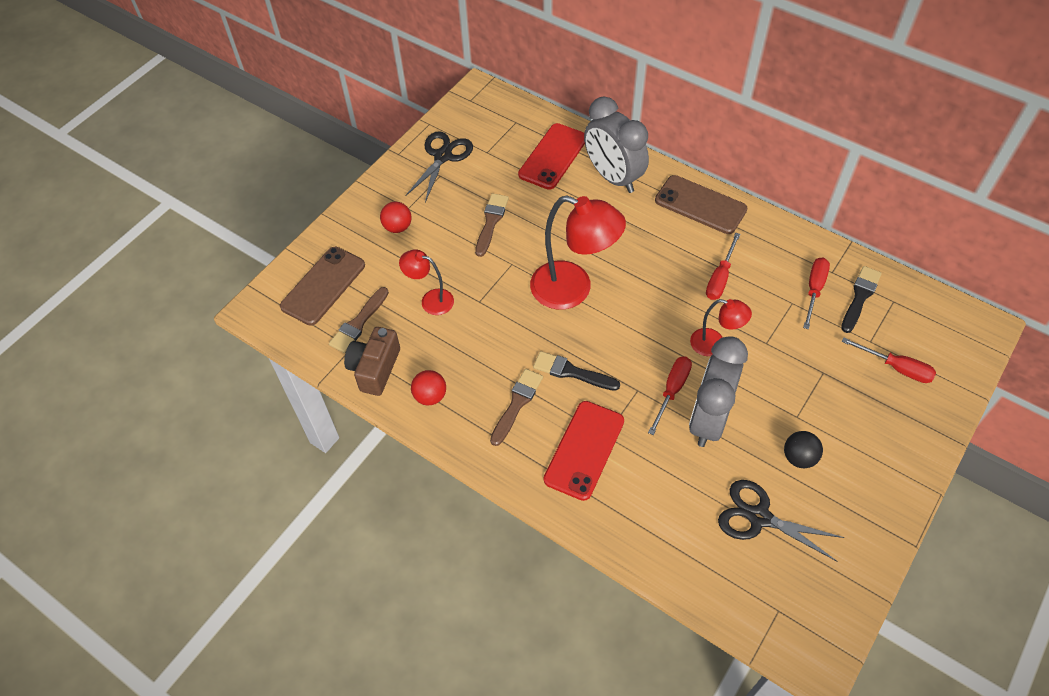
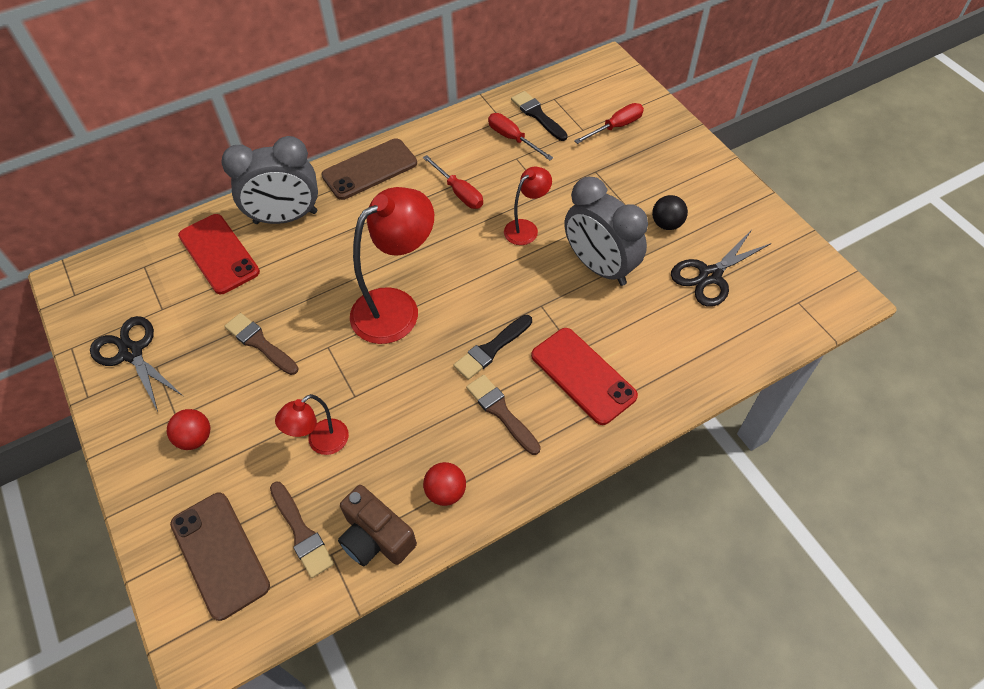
camera: 65 degrees left, 0 degrees up
red screwdriver [648,356,692,435] -> none

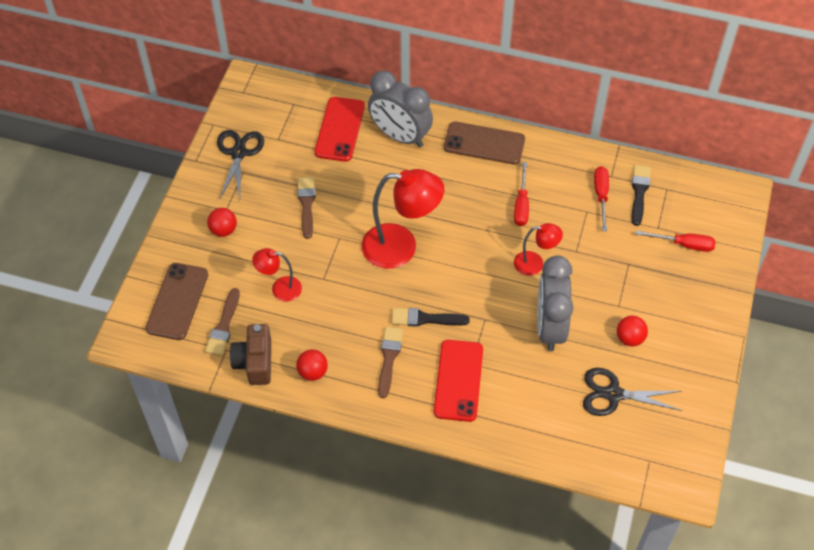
camera: 45 degrees right, 0 degrees up
black ball [652,195,688,230] -> red ball [617,316,648,346]

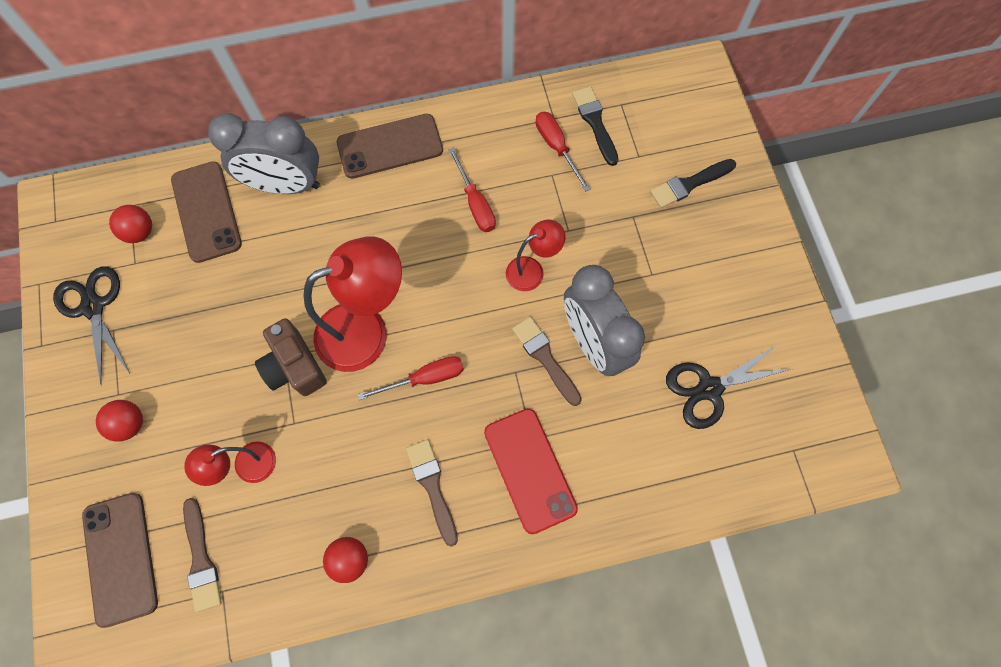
camera: 30 degrees left, 15 degrees up
brown camera [230,324,271,385] -> brown camera moved to [255,318,327,396]
brown brush [297,177,316,239] -> brown brush moved to [512,317,582,406]
red phone [314,97,365,162] -> brown phone [171,161,242,263]
black brush [392,308,470,327] -> black brush moved to [650,159,736,208]
red ball [617,316,648,346] -> red ball moved to [109,205,152,243]
red screwdriver [636,231,716,252] -> red screwdriver moved to [358,356,464,400]

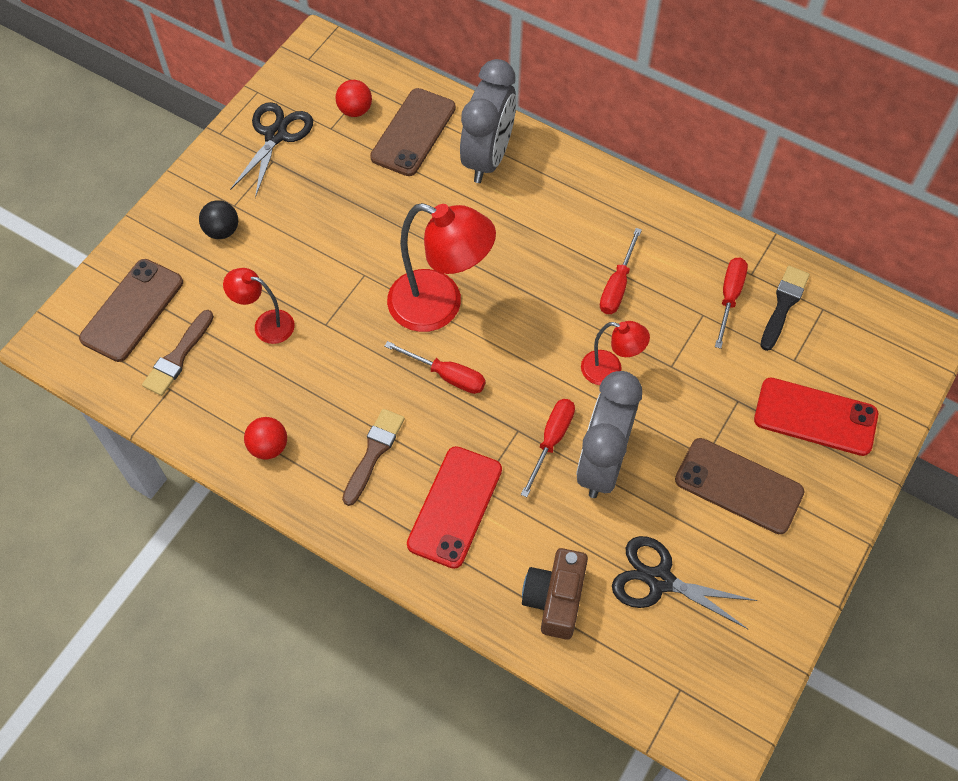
camera: 45 degrees right, 10 degrees down
red ball [96,400,143,442] -> black ball [199,200,238,239]
grey clock [208,113,320,194] -> grey clock turned 120 degrees counterclockwise [460,59,516,183]
brown camera [255,318,327,396] -> brown camera moved to [522,548,588,639]
brown phone [336,114,443,179] -> brown phone moved to [675,438,805,534]
brown brush [512,317,582,406] -> red screwdriver [521,399,575,497]
black brush [650,159,736,208] -> red phone [754,378,878,456]

